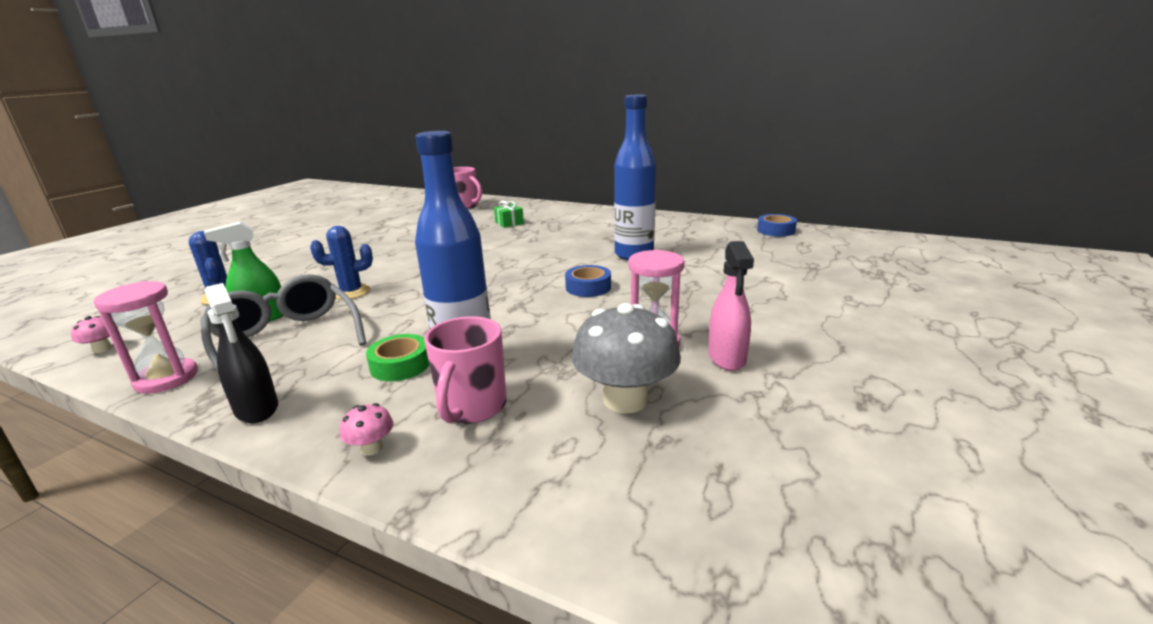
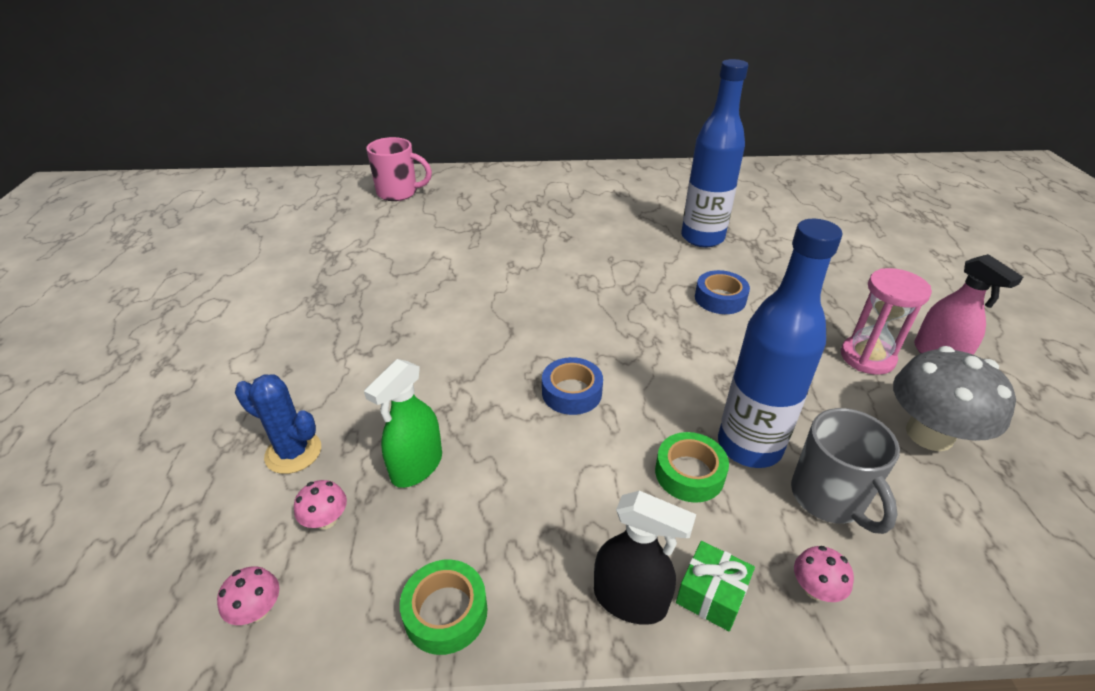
camera: 30 degrees left, 15 degrees up
pink hourglass [94,281,198,394] -> green tape [400,560,487,655]
grey glasses [201,274,366,372] -> none
blue cactus [310,226,373,300] -> none
pink mug [424,316,507,424] -> grey mug [791,408,900,534]
green gift [494,201,524,228] -> green gift moved to [676,541,755,631]
blue tape [757,214,797,237] -> blue tape moved to [542,357,603,415]
none -> pink mushroom [294,480,347,529]

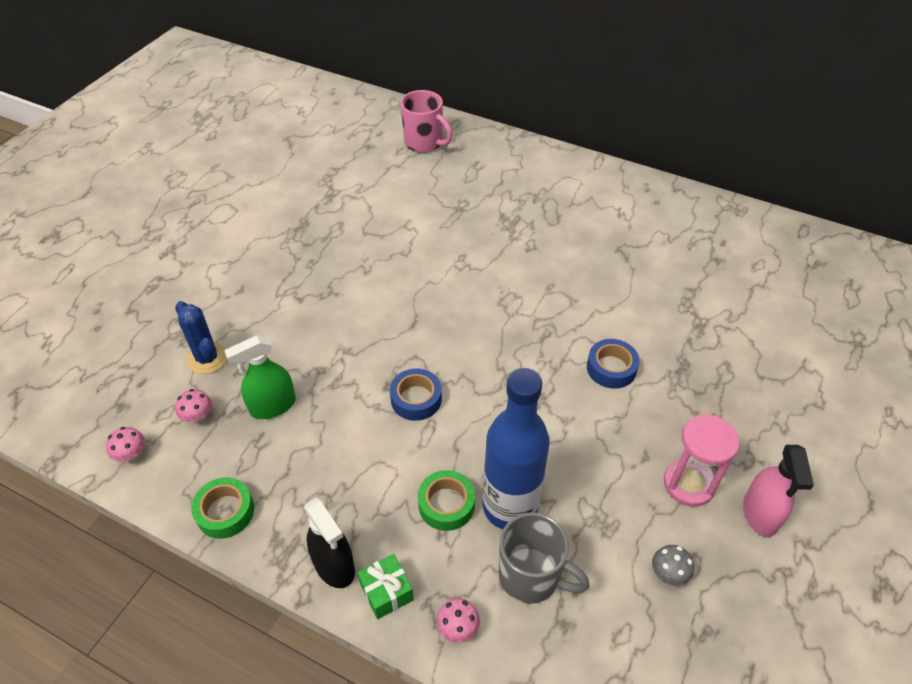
camera: 30 degrees right, 10 degrees up
blue bottle [681,59,748,247] -> none
grey mug [791,408,900,534] -> grey mug turned 75 degrees counterclockwise [499,512,590,604]
grey mushroom [893,346,1016,451] -> grey mushroom [652,545,694,586], size x0.43

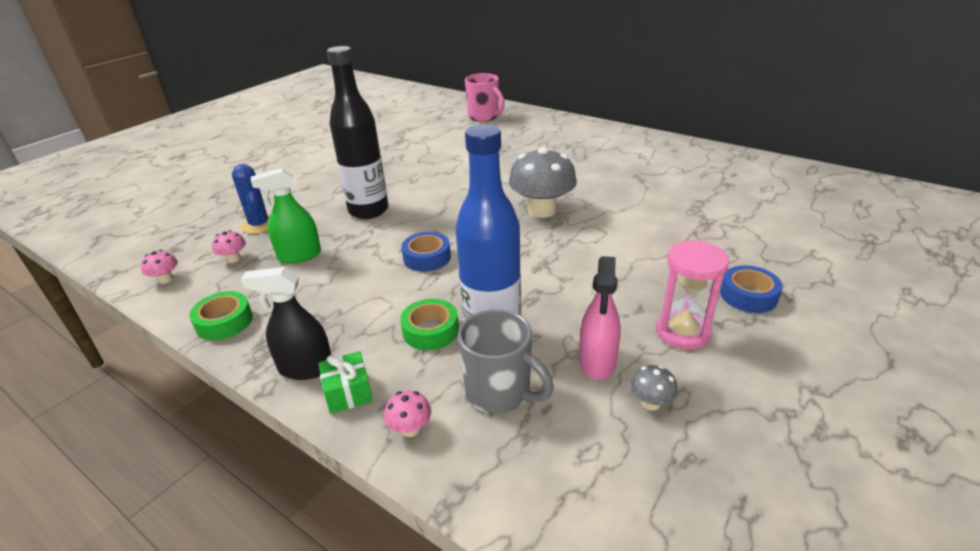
camera: 10 degrees right, 15 degrees down
black spray bottle [304,498,355,588] -> black spray bottle turned 120 degrees clockwise [241,267,331,380]
blue tape [587,339,640,389] -> blue tape moved to [720,265,783,313]
pink spray bottle [743,445,814,537] -> pink spray bottle moved to [579,256,621,380]
none -> black bottle [327,46,388,219]
none -> grey mushroom [509,147,577,218]

